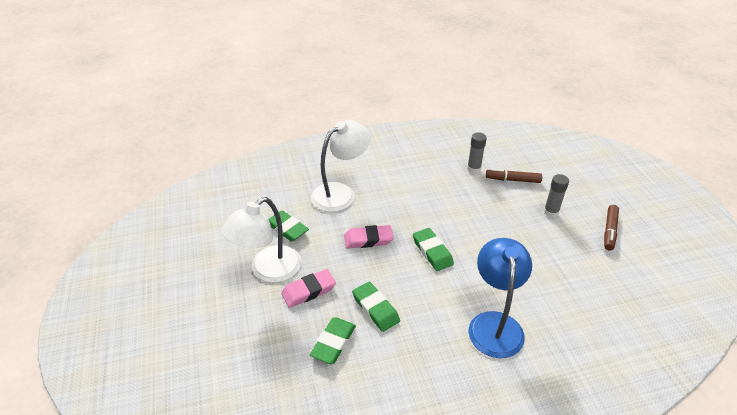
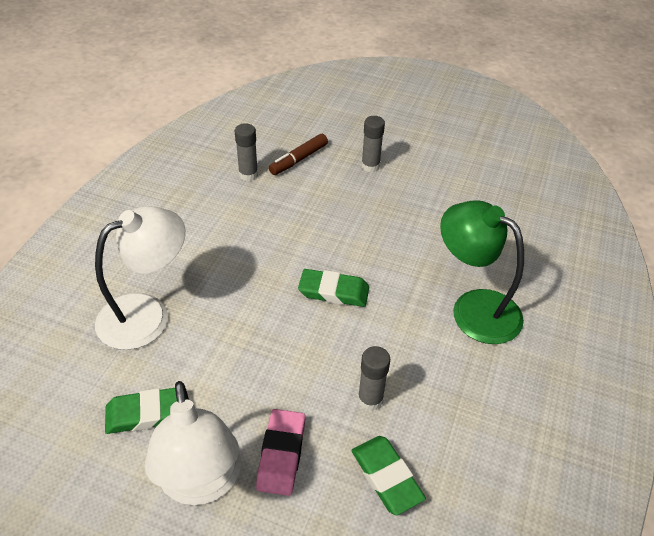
camera: 55 degrees left, 5 degrees up
white lamp [311,120,370,212] -> white lamp turned 60 degrees clockwise [95,206,185,350]
pink eraser [344,225,394,249] -> none
green eraser [352,282,400,332] -> grey glue stick [358,346,390,411]
blue lamp [468,238,532,358] -> green lamp [440,200,524,344]
brown marker [604,205,619,251] -> none

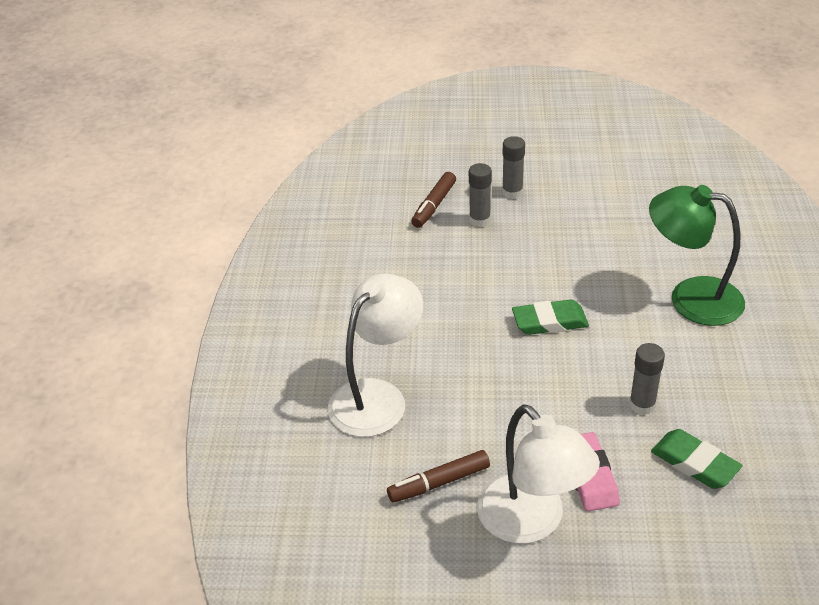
camera: 15 degrees left, 5 degrees down
green eraser [105,388,177,434] -> brown marker [387,450,490,503]
grey glue stick [235,123,258,181] -> grey glue stick moved to [469,163,492,227]

